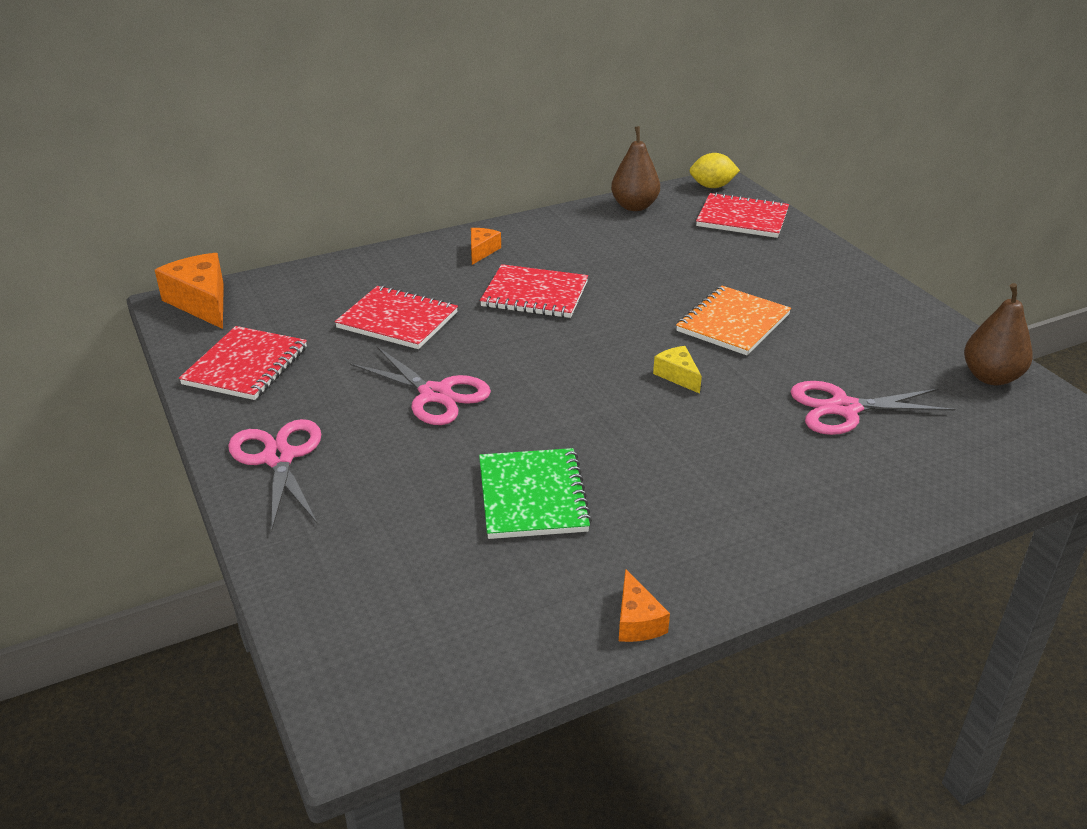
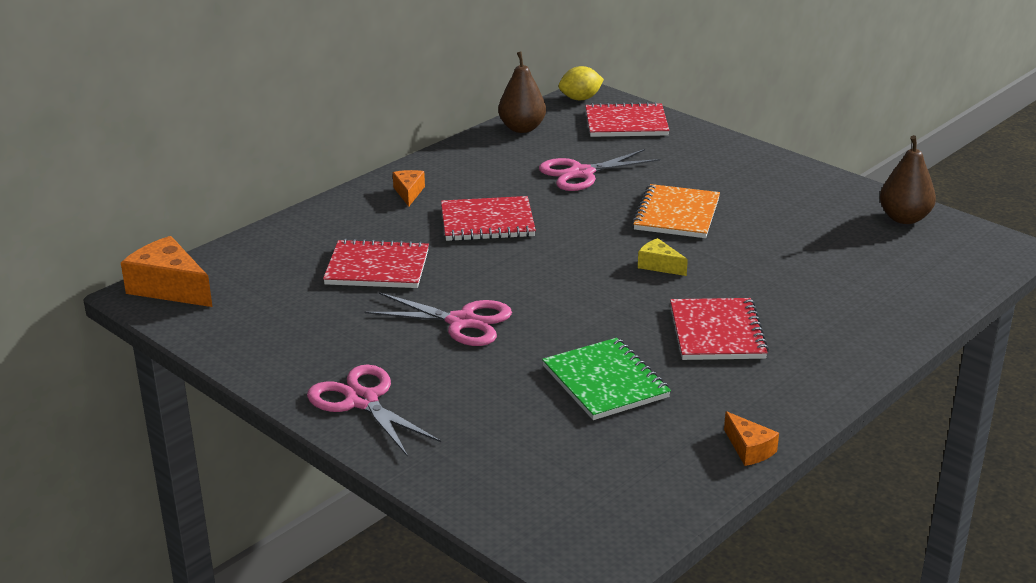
camera: 20 degrees left, 5 degrees down
red notebook [179,326,307,400] -> red notebook moved to [670,298,769,360]
pink scissors [790,381,955,435] -> pink scissors moved to [539,149,660,191]

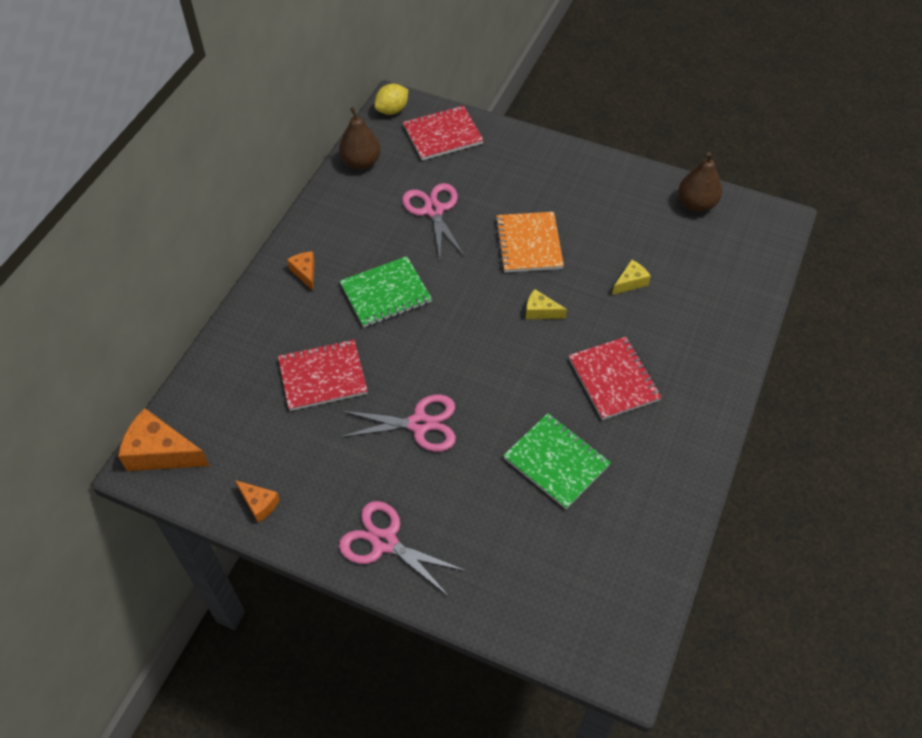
camera: 20 degrees left, 25 degrees up
red notebook [441,196,536,241] -> green notebook [340,256,432,327]
pink scissors [539,149,660,191] -> pink scissors turned 120 degrees clockwise [402,183,465,259]
orange cheese [724,411,779,466] -> orange cheese moved to [235,480,280,523]
none -> yellow cheese [612,260,651,295]

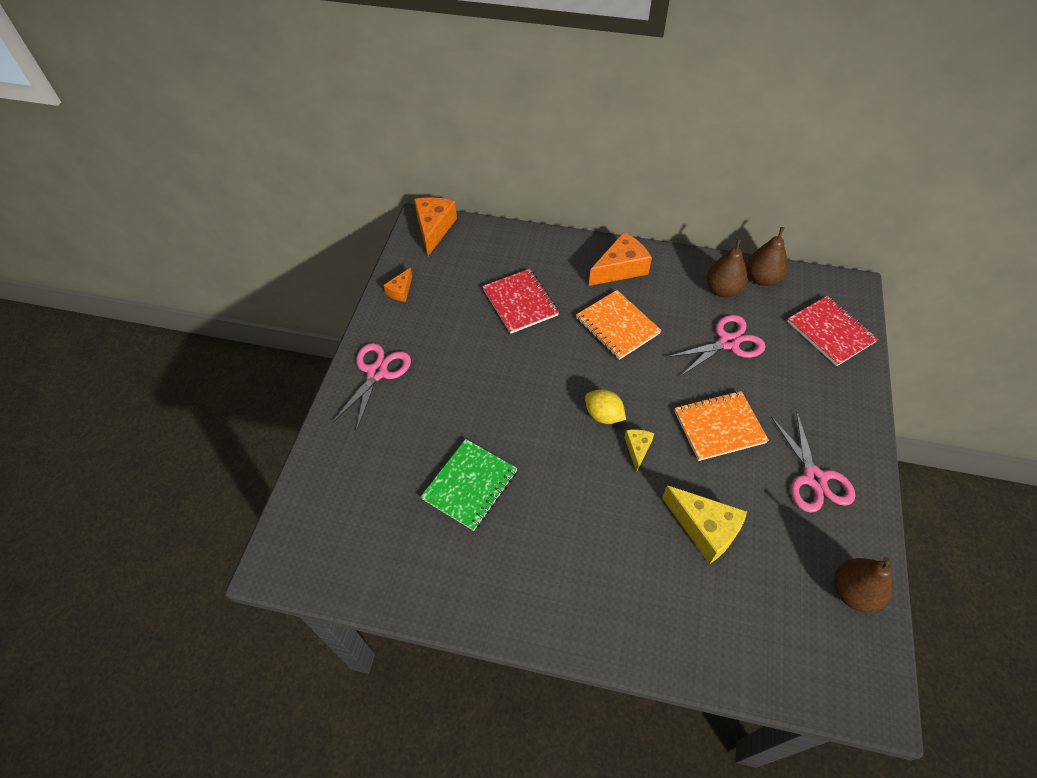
camera: 80 degrees right, 0 degrees up
orange cheese [287,251,315,291] -> orange cheese [589,232,652,286], size x1.85
pink scissors [339,395,456,452] -> pink scissors moved to [771,411,855,513]
green notebook [340,256,432,327] -> orange notebook [576,290,662,360]
yellow lemon [374,84,408,115] -> yellow lemon moved to [585,389,626,424]
red notebook [569,337,662,420] -> none
yellow cheese [612,260,651,295] -> yellow cheese [662,485,747,564], size x1.85
none -> brown pear [706,238,748,297]

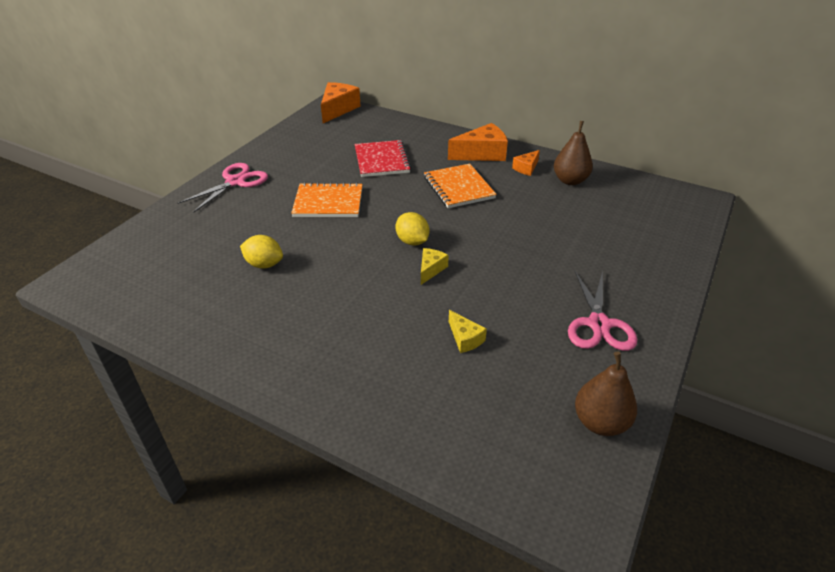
camera: 15 degrees right, 15 degrees down
orange cheese [383,268,412,302] -> orange cheese moved to [512,150,540,176]
green notebook [421,439,517,531] -> yellow lemon [240,235,283,268]
yellow cheese [662,485,747,564] -> yellow cheese [449,310,487,353], size x0.54
pink scissors [666,315,766,376] -> none
orange notebook [675,391,769,461] -> orange notebook moved to [291,182,363,217]
brown pear [747,227,788,286] -> none
red notebook [787,296,878,366] -> none

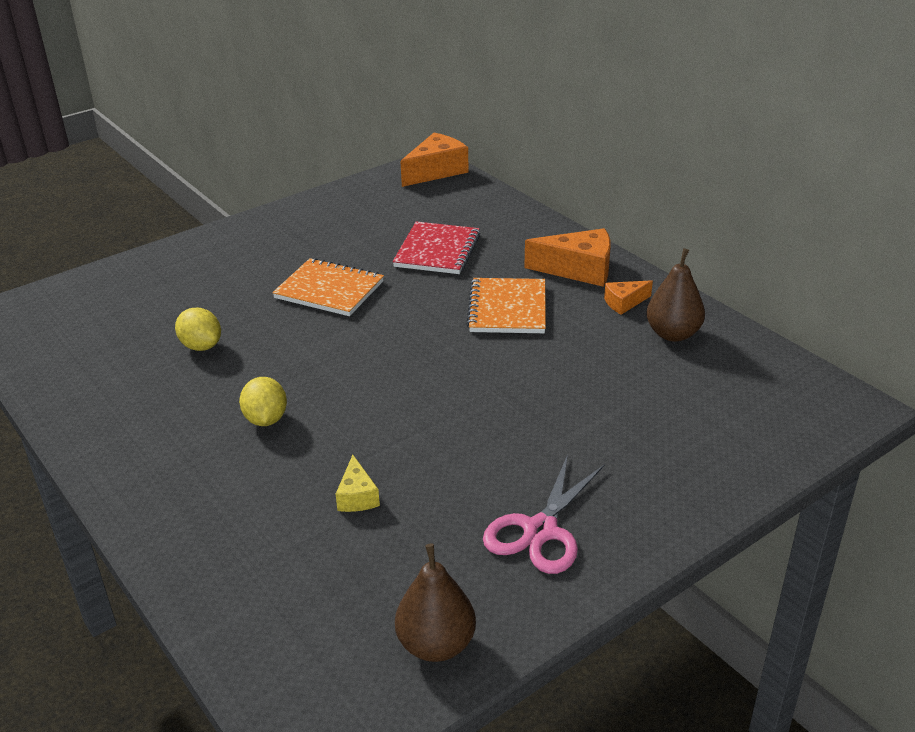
camera: 25 degrees right, 5 degrees down
pink scissors [178,163,268,213] -> none
yellow lemon [396,212,429,245] -> yellow lemon moved to [239,377,287,426]
yellow cheese [421,248,449,285] -> none

